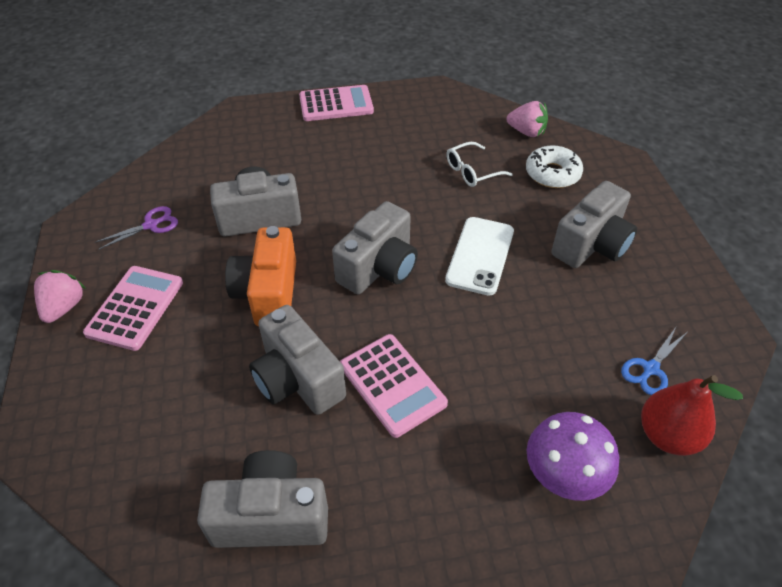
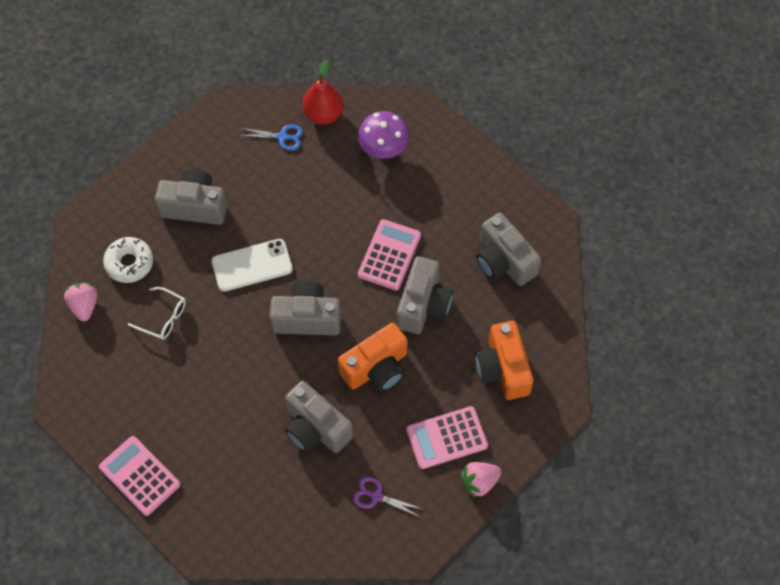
camera: 125 degrees left, 15 degrees up
none -> orange camera [475,321,533,400]

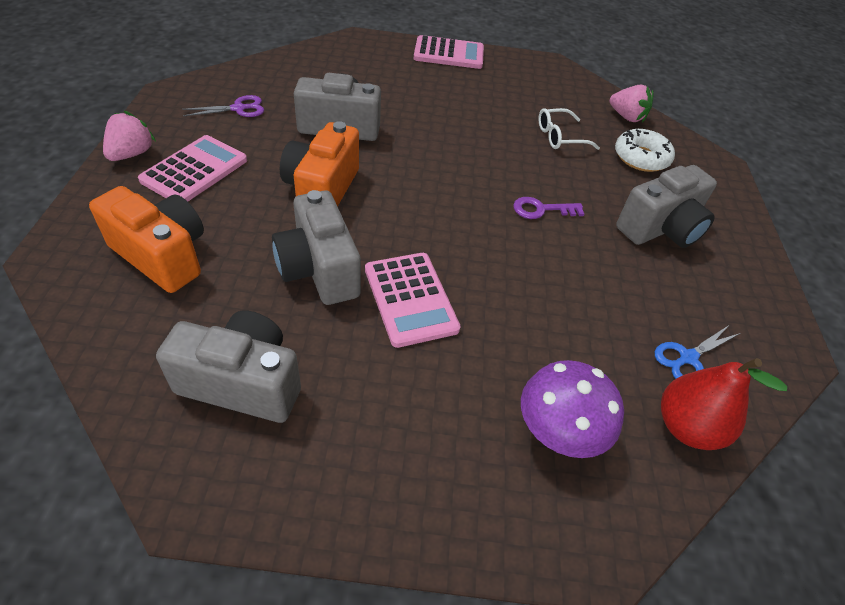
camera: 135 degrees right, 15 degrees down
white phone [211,239,293,292] -> purple key [513,197,584,219]
grey camera [270,281,341,336] -> none

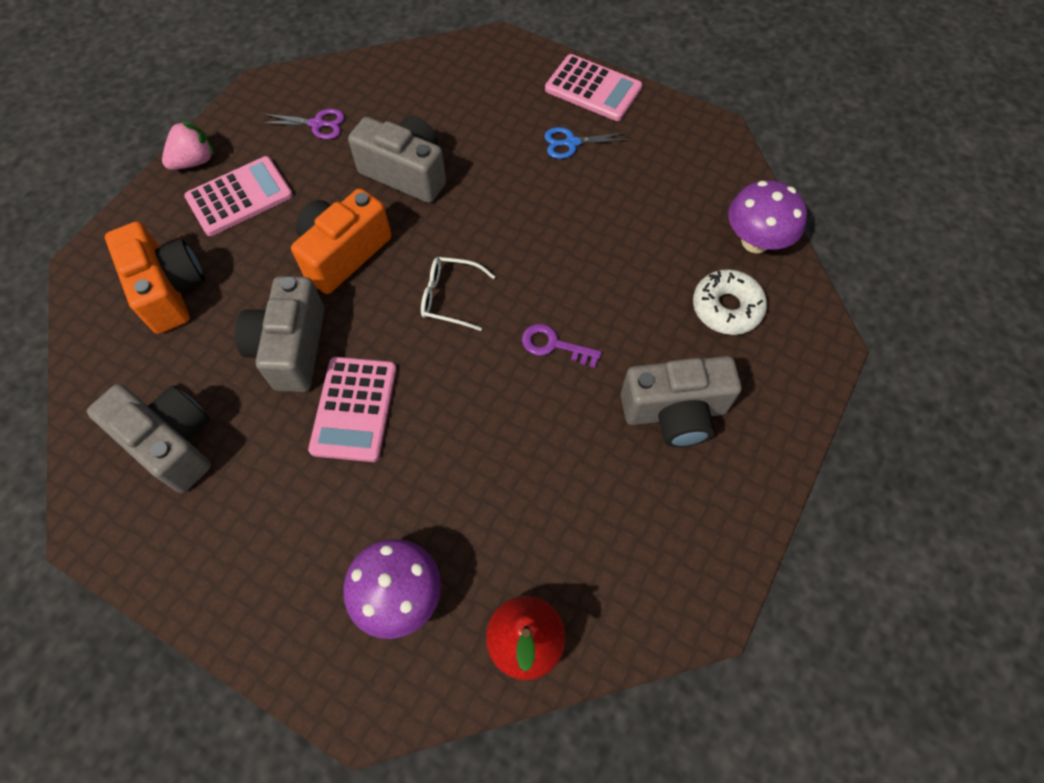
camera: 30 degrees right, 15 degrees up
white glasses [538,108,600,150] -> white glasses moved to [421,257,496,331]
pink strawberry [610,84,654,123] -> purple mushroom [728,180,807,253]
blue scissors [655,325,740,379] -> blue scissors moved to [544,127,630,159]

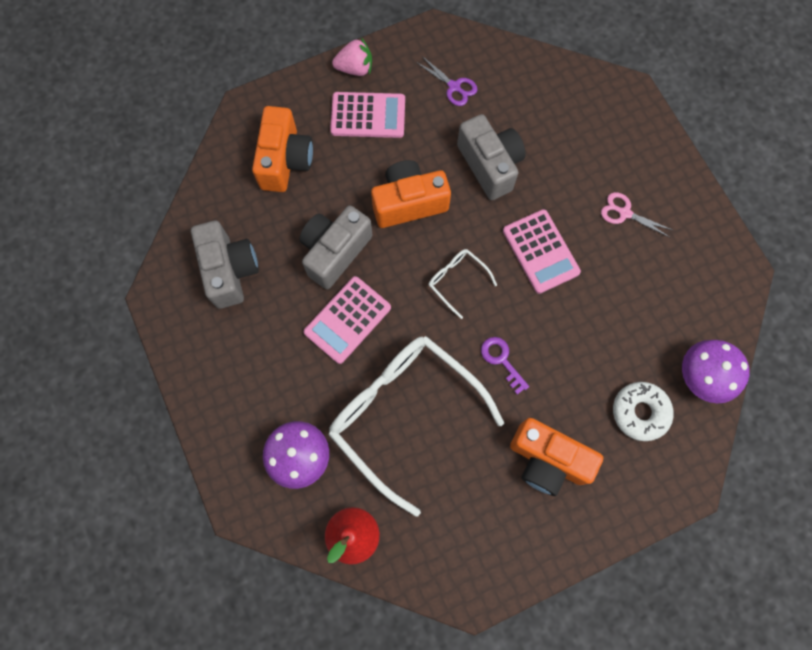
camera: 35 degrees right, 10 degrees up
blue scissors [544,127,630,159] -> pink scissors [601,192,672,238]
pink calculator [545,54,643,121] -> pink calculator moved to [503,209,581,294]
grey camera [621,356,741,447] -> orange camera [510,418,603,496]
none -> white glasses [328,336,504,517]

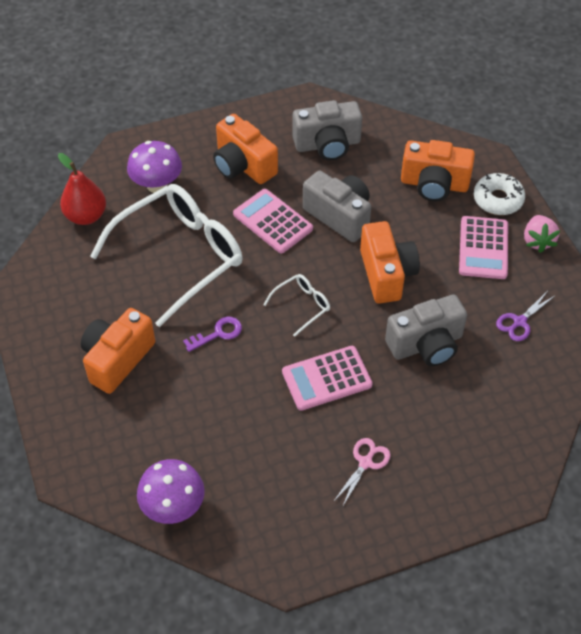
camera: 95 degrees right, 20 degrees down
white donut [613,382,674,441] -> white donut moved to [474,173,525,215]
none -> orange camera [213,114,278,184]

